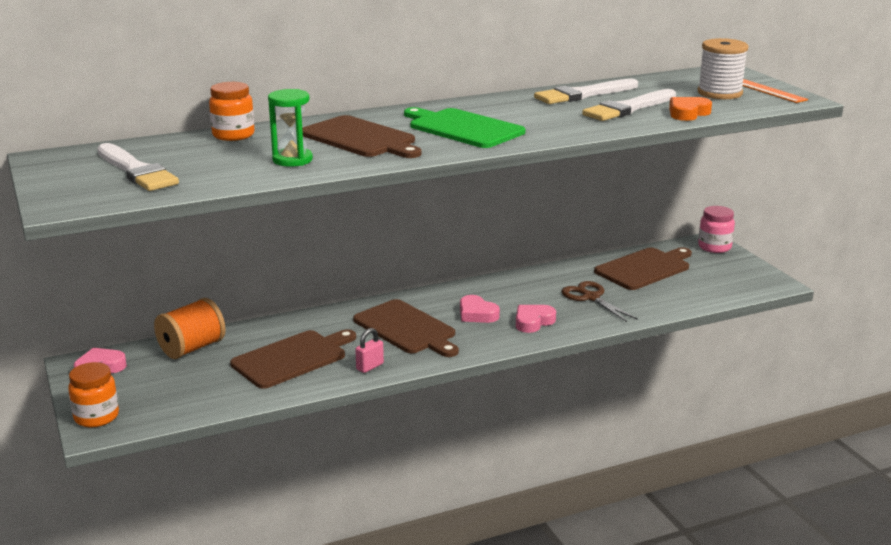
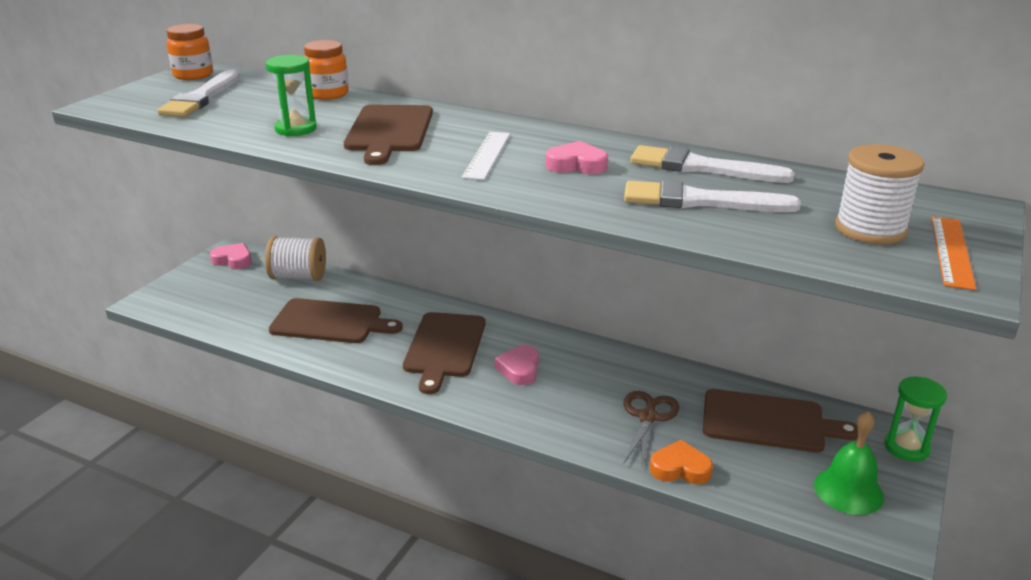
camera: 50 degrees right, 5 degrees up
orange jar [68,362,119,428] -> orange jar moved to [166,24,213,80]
orange spool [154,298,226,359] -> white spool [265,236,326,281]
pink padlock [355,328,384,373] -> none
green cutting board [404,107,525,148] -> white ruler [461,132,510,180]
pink heart [516,305,556,333] -> pink heart moved to [546,141,608,174]
orange heart [669,97,712,121] -> orange heart moved to [650,440,713,484]
pink jar [698,206,735,253] -> green hourglass [884,377,947,462]
none -> green bell [814,411,884,515]

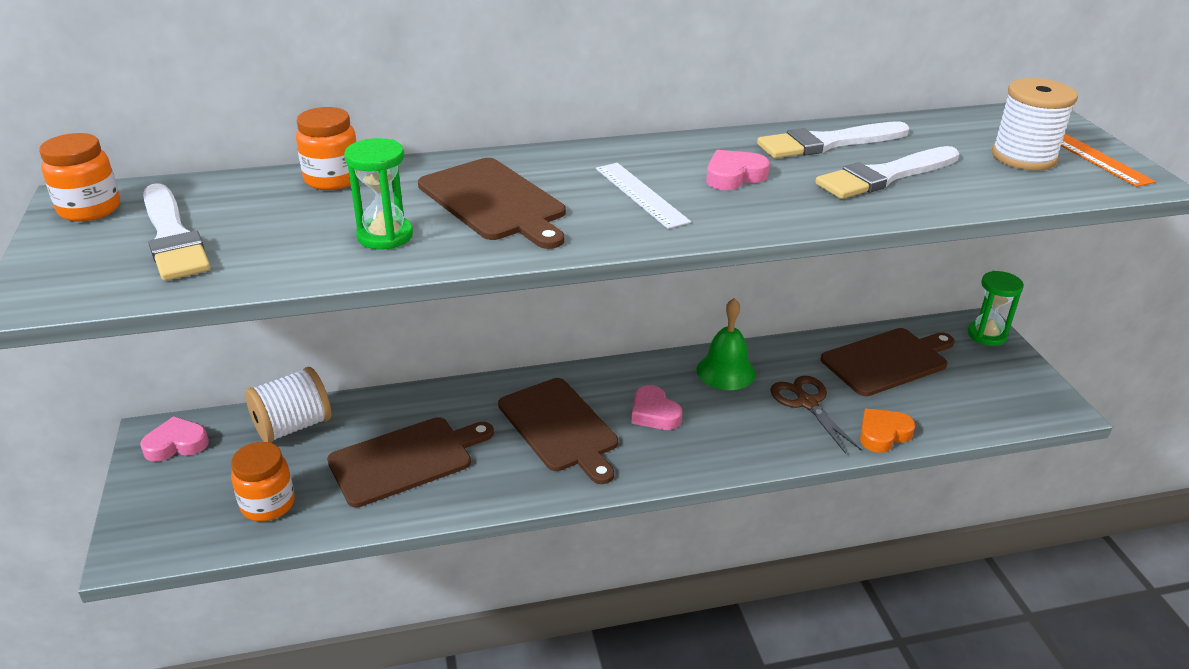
camera: 40 degrees left, 5 degrees up
green bell [814,411,884,515] -> green bell moved to [696,298,756,390]
none -> orange jar [231,442,295,522]

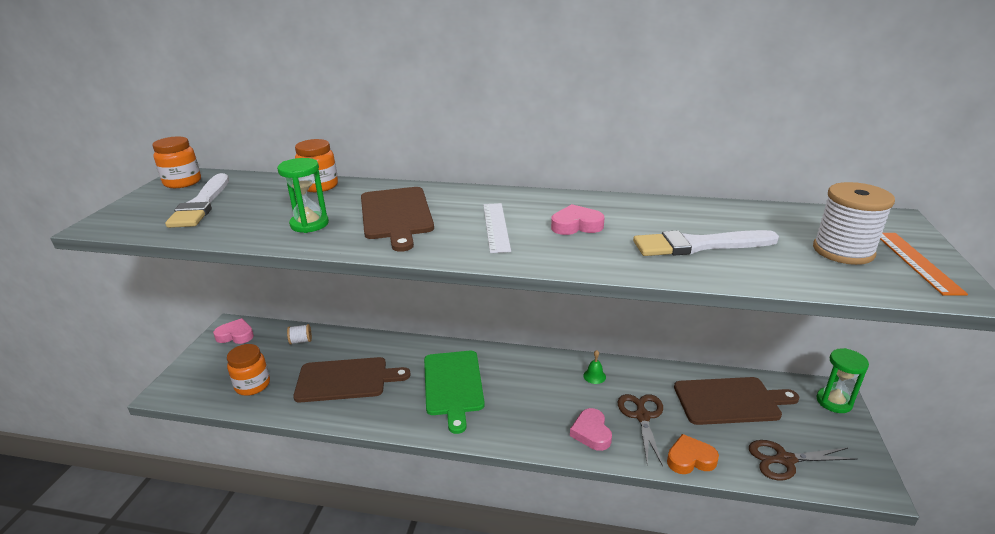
camera: 25 degrees right, 5 degrees down
white spool [245,367,331,443] -> white spool [287,324,312,345], size x0.49
brown cutting board [498,378,618,484] -> green cutting board [424,351,485,434]
pink heart [631,385,682,430] -> pink heart moved to [570,408,612,451]
green bell [696,298,756,390] -> green bell [583,350,606,384], size x0.50
white brush [757,121,909,158] -> none
none -> brown scissors [749,440,858,480]

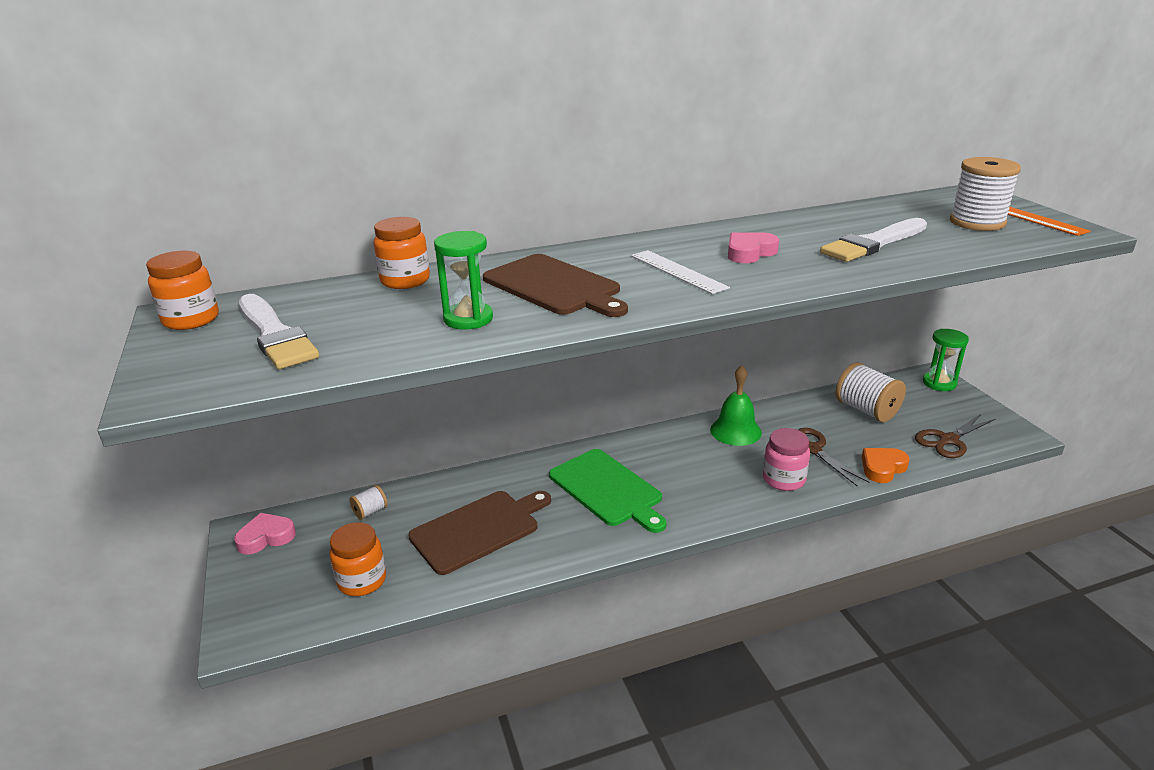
camera: 30 degrees left, 0 degrees up
pink heart [570,408,612,451] -> pink jar [763,428,810,491]
green bell [583,350,606,384] -> green bell [710,365,762,446], size x2.01
brown cutting board [674,377,799,425] -> white spool [835,362,906,422]

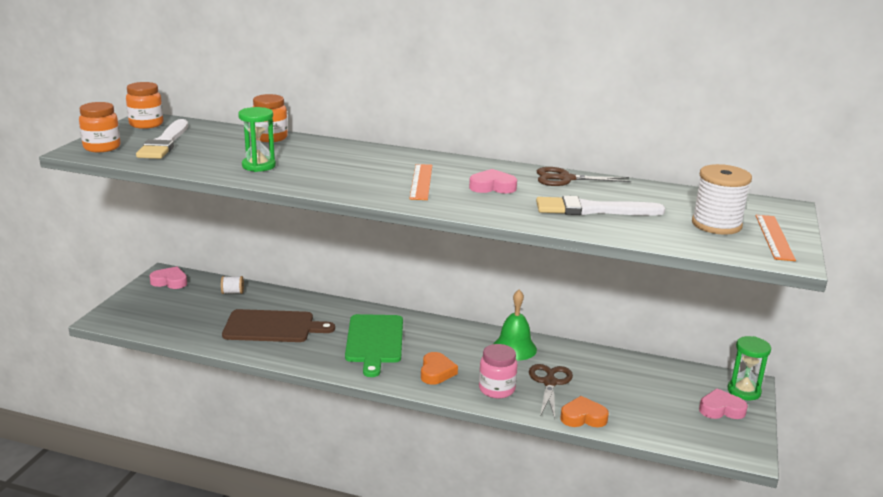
camera: 35 degrees right, 5 degrees down
orange jar [330,522,386,596] -> orange jar moved to [79,102,121,152]
brown cutting board [483,254,628,317] -> none
white ruler [631,250,730,294] -> orange ruler [409,164,432,200]
white spool [835,362,906,422] -> none
brown scissors [915,413,995,458] -> brown scissors moved to [537,167,631,186]
none -> orange heart [421,352,458,385]
none -> pink heart [699,388,748,419]

